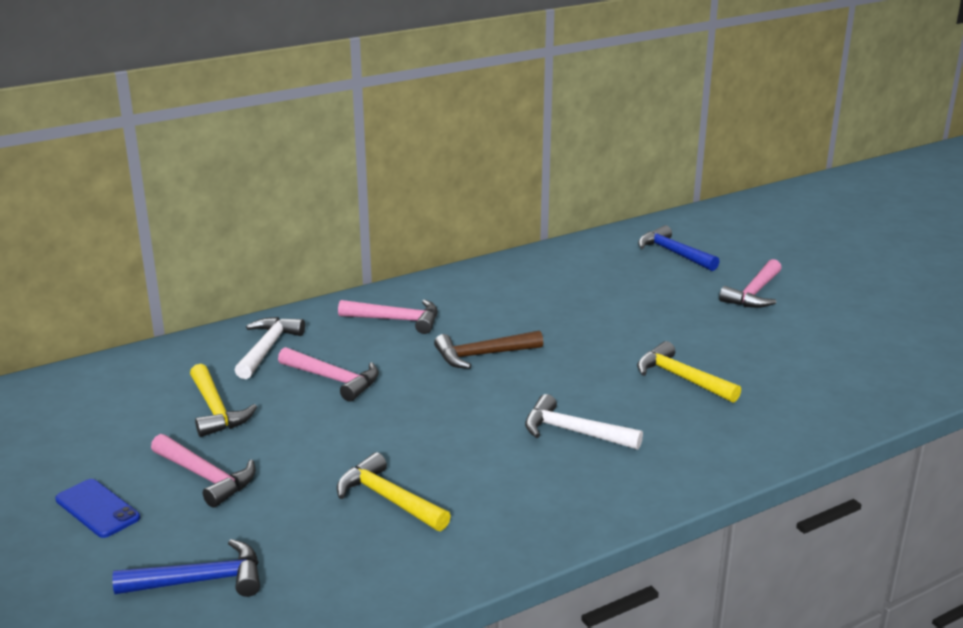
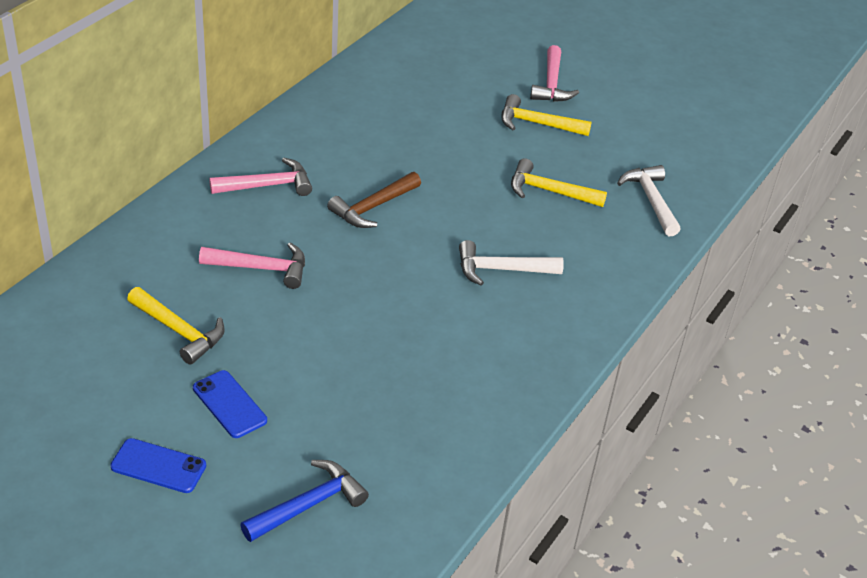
camera: 30 degrees left, 15 degrees up
pink hammer [151,434,256,508] -> blue phone [193,370,267,438]
white hammer [235,317,305,379] -> white hammer moved to [617,165,681,236]
yellow hammer [337,452,451,531] -> yellow hammer moved to [501,94,592,136]
blue hammer [638,225,719,271] -> none

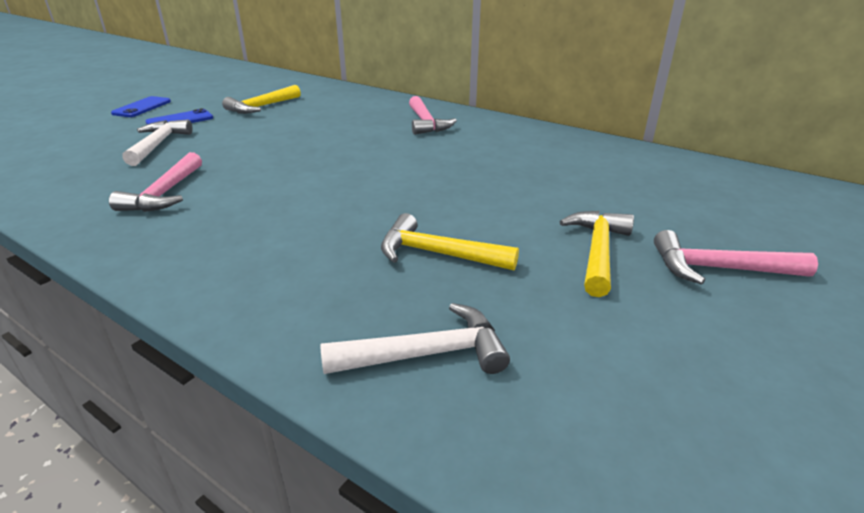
camera: 95 degrees right, 10 degrees down
pink hammer [199,242,305,289] -> pink hammer moved to [109,152,202,212]
blue hammer [240,460,369,542] -> none
brown hammer [327,172,421,228] -> none
white hammer [459,240,564,285] -> white hammer moved to [122,119,193,166]
yellow hammer [511,158,607,207] -> yellow hammer turned 90 degrees counterclockwise [381,213,519,271]

